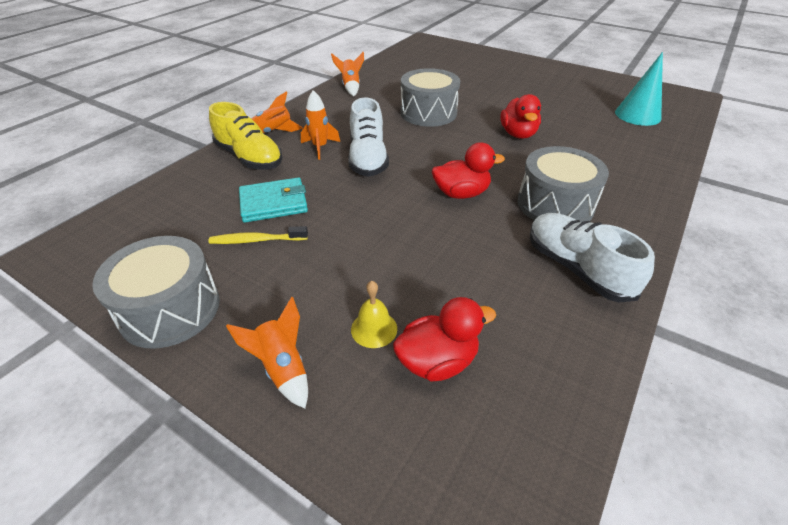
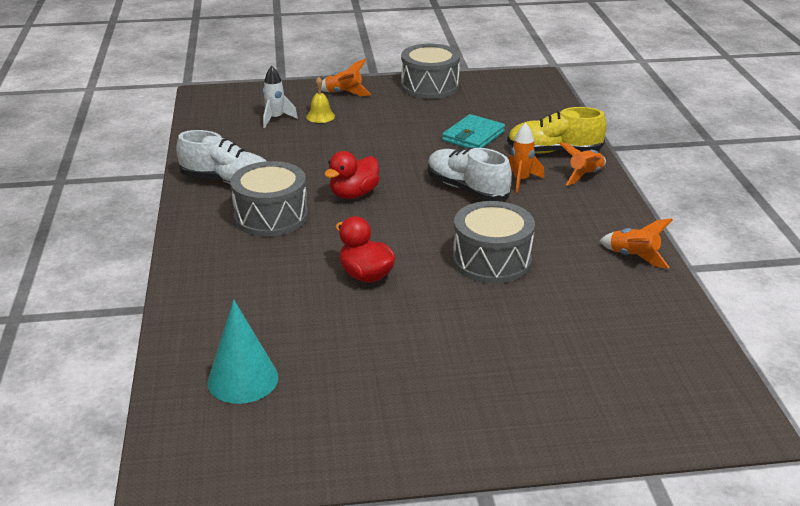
camera: 140 degrees right, 10 degrees down
yellow toothbrush [208,226,308,244] -> none
red duck [393,297,496,381] -> white rocket [263,66,298,128]

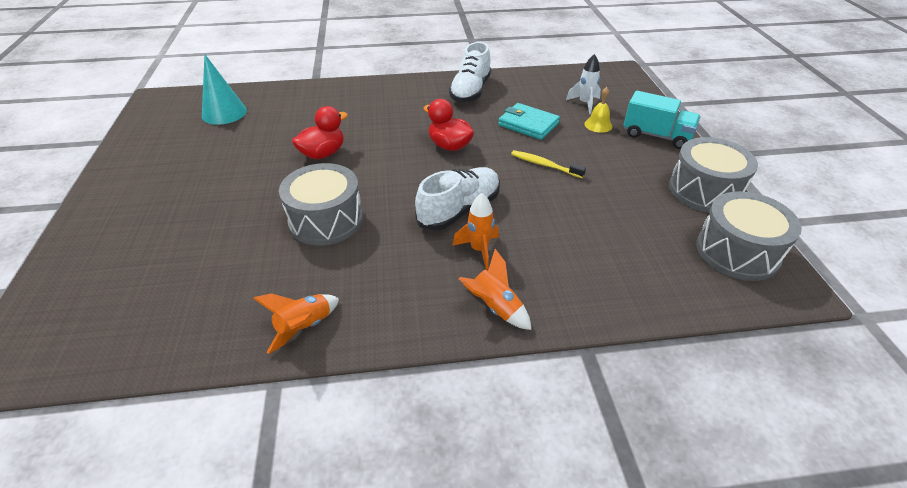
camera: 90 degrees right, 10 degrees up
grey drum [230,161,308,237] -> grey drum moved to [696,191,802,281]
orange rocket [321,59,372,96] -> turquoise truck [624,91,701,149]
turquoise wallet [442,114,505,148] -> turquoise wallet moved to [498,103,560,140]
yellow shoe [507,107,607,153] -> none
none -> yellow toothbrush [511,150,586,178]

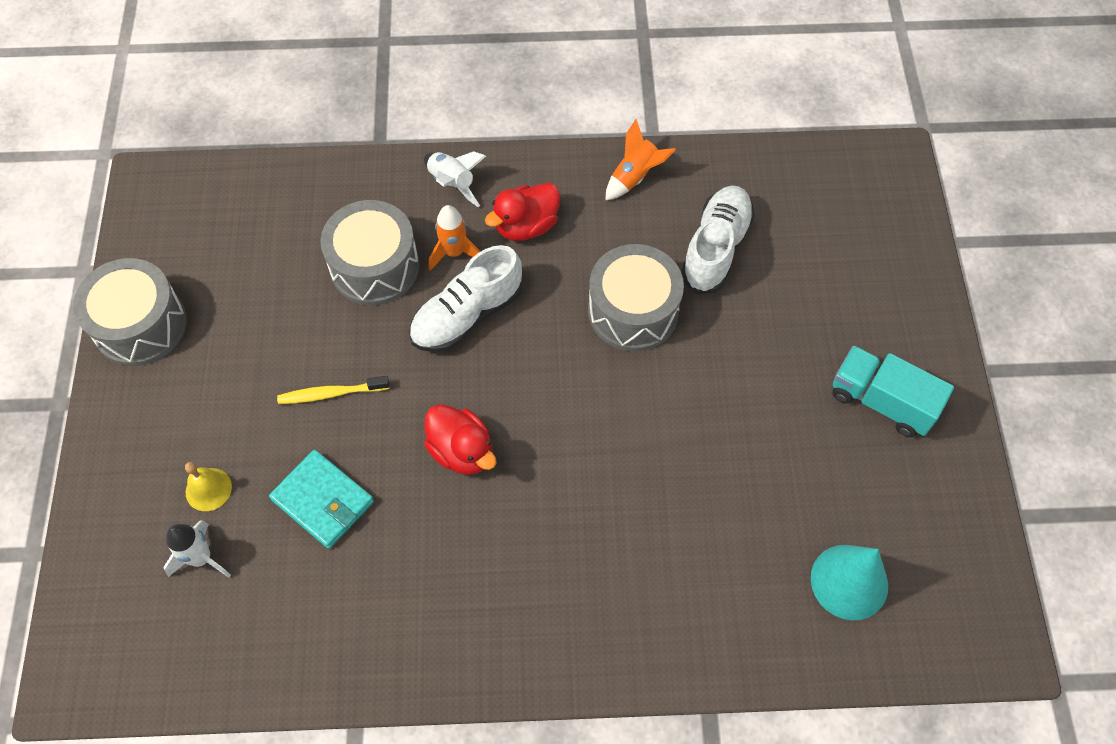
camera: 175 degrees left, 20 degrees up
red duck [292,106,348,159] -> red duck moved to [485,183,560,241]
white shoe [449,42,491,102] -> white shoe moved to [681,185,755,294]
orange rocket [459,249,531,330] -> white rocket [424,151,486,207]
yellow toothbrush [511,150,586,178] -> yellow toothbrush turned 135 degrees clockwise [277,376,390,404]
turquoise truck [624,91,701,149] -> turquoise truck moved to [832,346,954,437]
grey drum [696,191,802,281] -> grey drum moved to [320,200,419,305]

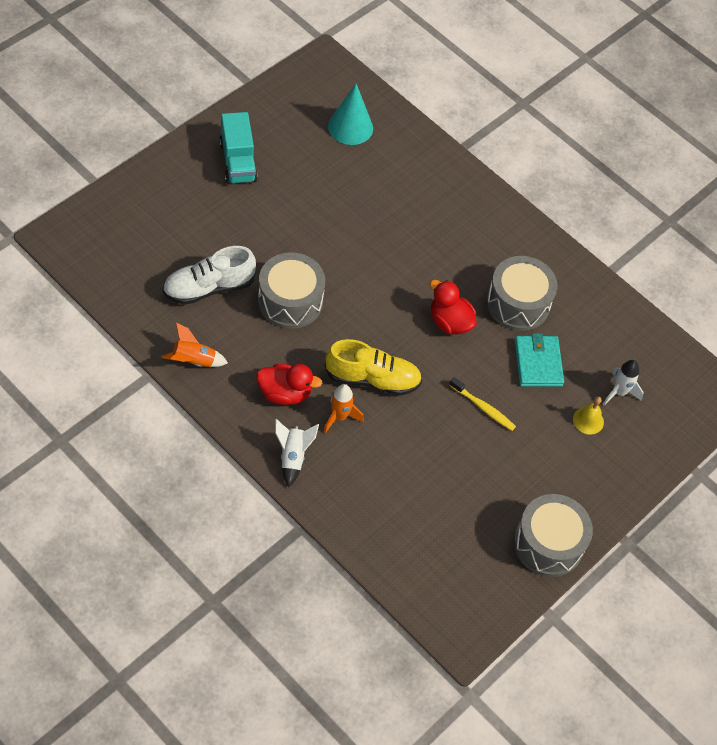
camera: 140 degrees left, 5 degrees down
grey drum [320,200,419,305] -> grey drum moved to [487,256,557,331]
white shoe [409,245,523,352] -> yellow shoe [325,339,422,396]
red duck [424,404,496,475] -> red duck turned 45 degrees counterclockwise [430,280,477,335]

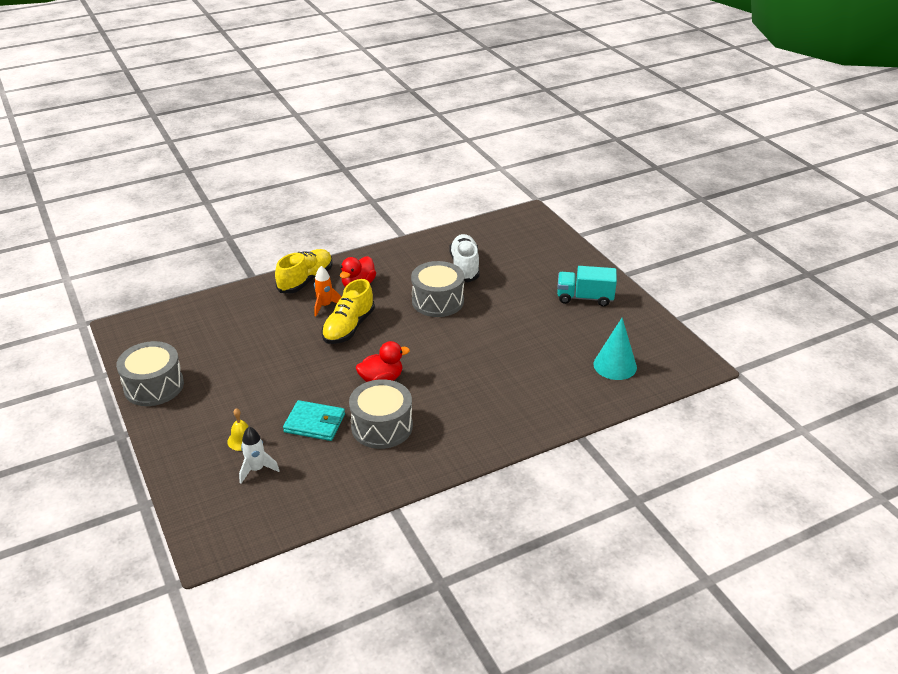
camera: 115 degrees right, 20 degrees down
orange rocket [161,323,228,367] -> none
white rocket [275,419,319,487] -> yellow shoe [275,249,333,294]
yellow toothbrush [449,377,516,431] -> none

